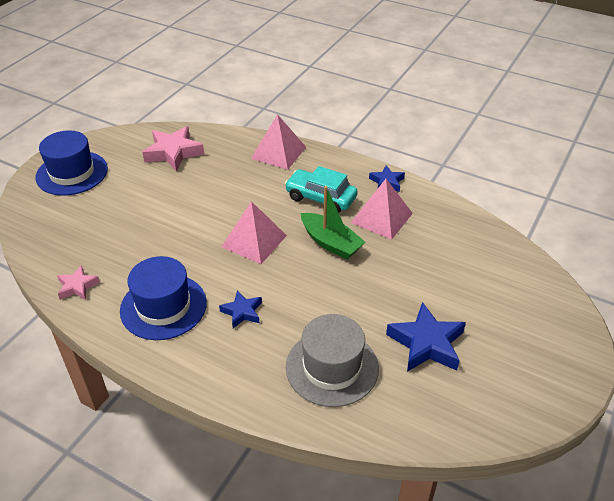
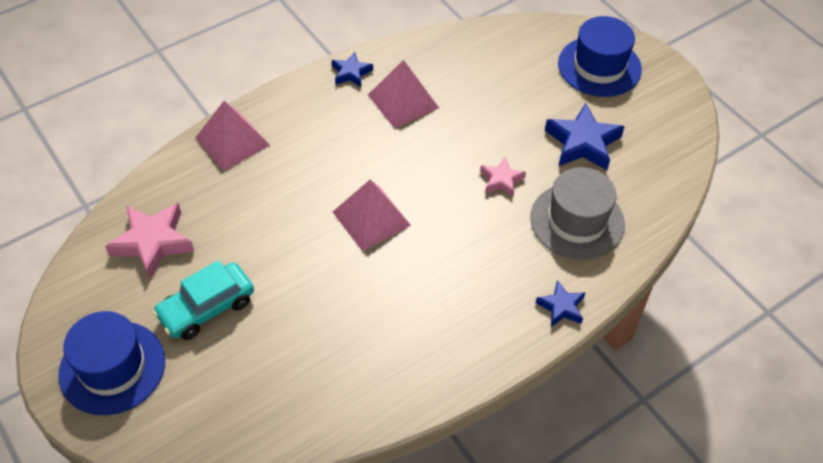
camera: 65 degrees left, 10 degrees up
pink star [57,265,100,300] -> pink star moved to [480,157,526,197]
blue hat [120,256,207,340] -> blue hat moved to [558,16,642,97]
blue star [219,290,262,328] -> blue star moved to [536,280,586,327]
turquoise car [285,166,358,213] -> turquoise car moved to [153,260,254,340]
green boat [301,186,365,259] -> none

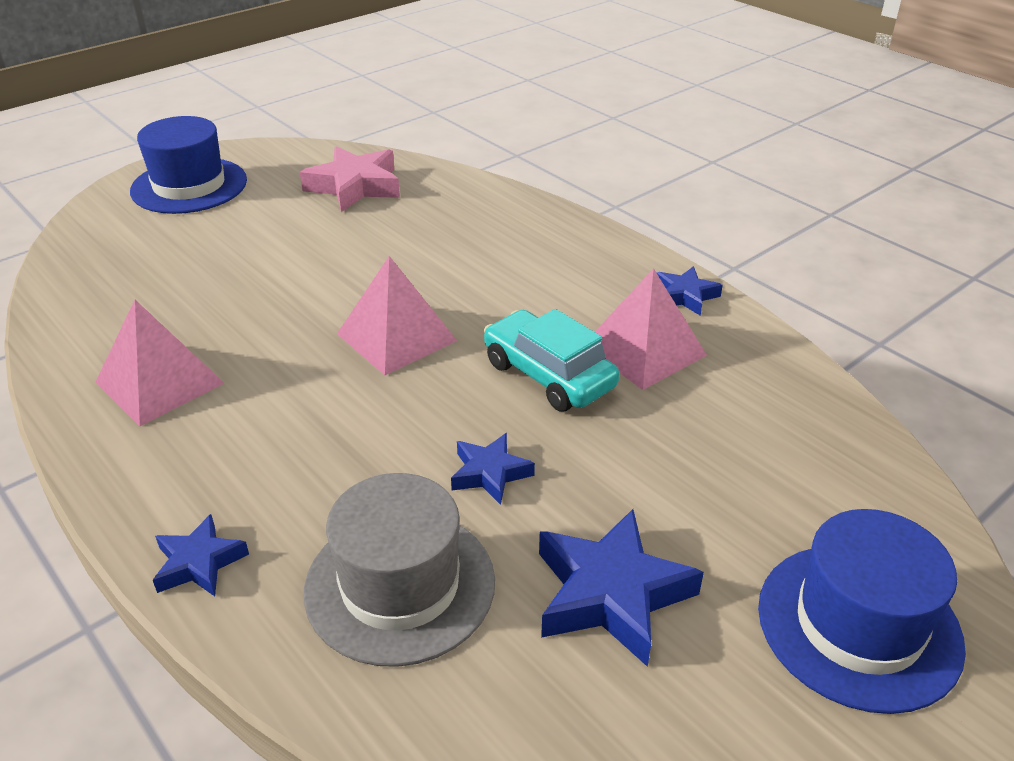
camera: 85 degrees right, 15 degrees down
turquoise car [153,260,254,340] -> turquoise car moved to [484,309,619,412]
pink pyramid [195,101,270,171] -> pink pyramid moved to [95,300,224,426]
pink star [480,157,526,197] -> blue star [451,433,535,505]

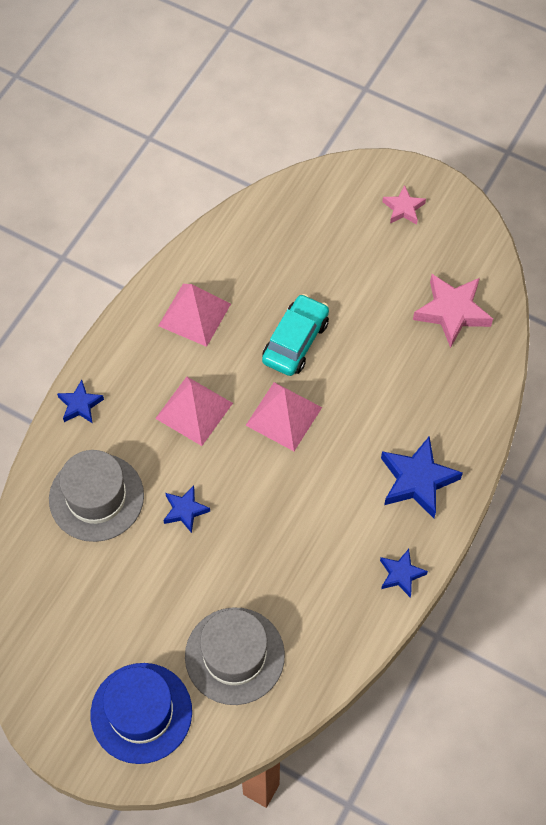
camera: 70 degrees right, 25 degrees up
blue hat [130,116,247,214] -> pink star [382,185,426,225]
turquoise car [484,309,619,412] -> turquoise car moved to [262,294,329,376]
blue star [539,509,704,667] -> blue star moved to [381,436,463,518]
pink pyramid [595,268,707,390] -> pink pyramid moved to [155,377,233,446]
none -> grey hat [185,607,285,705]

